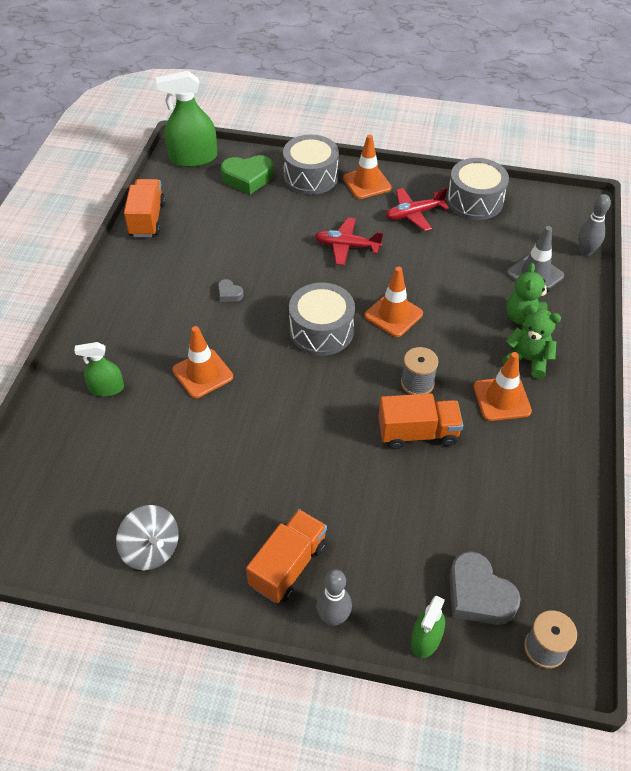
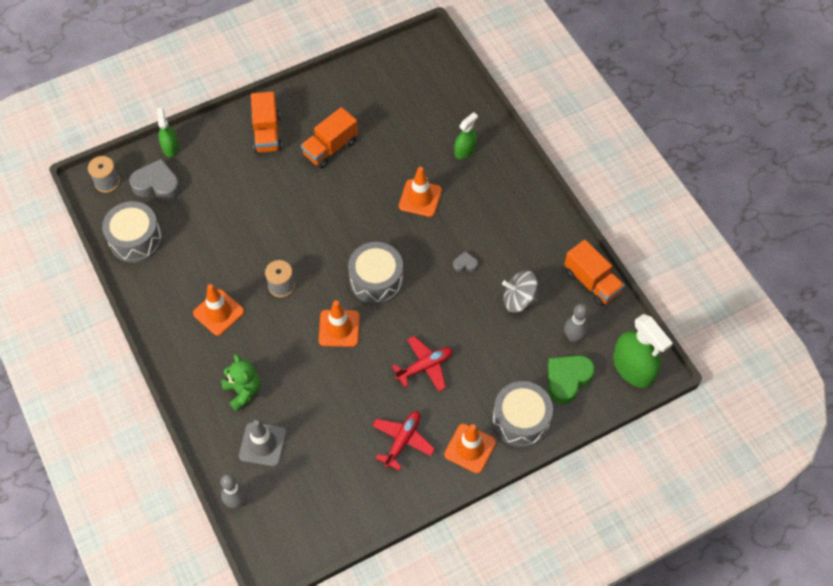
camera: 140 degrees right, 10 degrees up
grey spinning top [116,505,179,570] -> grey spinning top moved to [502,271,538,312]
green spray bottle [156,71,217,167] -> green spray bottle turned 105 degrees clockwise [613,314,673,388]
grey bowling pin [316,569,352,626] -> grey bowling pin moved to [564,304,588,342]
orange truck [378,393,463,449] -> orange truck moved to [301,107,358,168]
grey drum [447,158,509,220] -> grey drum moved to [102,201,162,263]
green teddy bear [502,305,561,379] -> none

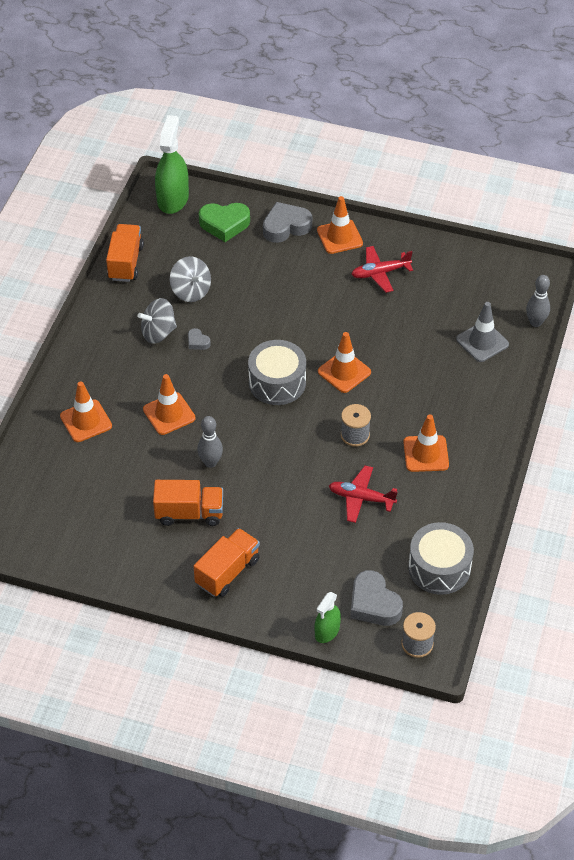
camera: 135 degrees left, 10 degrees down
green teddy bear [221,354,260,411] -> none
red plane [392,336,453,391] -> red plane moved to [329,466,398,523]
green spray bottle [454,112,478,159] -> orange traffic cone [60,381,112,442]
grey drum [493,381,553,447] -> grey heart [263,202,312,243]
grey bowling pin [564,304,588,342] -> grey bowling pin moved to [197,416,223,468]
none -> grey spinning top [138,298,177,344]

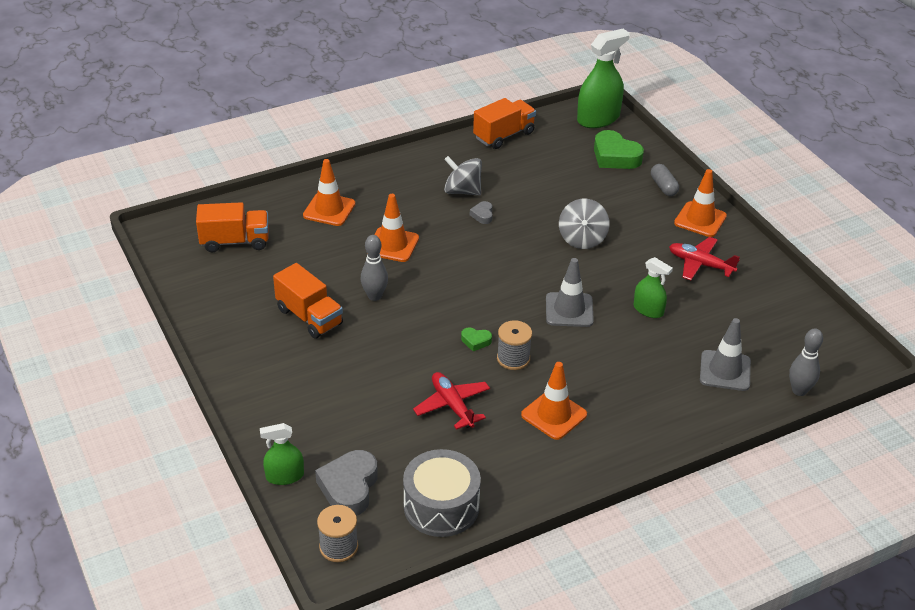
camera: 45 degrees right, 10 degrees down
grey spinning top [170,256,211,302] -> grey spinning top moved to [559,199,610,249]
orange truck [194,528,260,597] -> orange truck moved to [196,202,269,252]
grey drum [248,340,306,405] -> none
grey heart [263,202,312,243] -> grey capsule [651,164,679,196]
orange traffic cone [318,332,371,393] -> grey traffic cone [546,258,594,327]
none -> green heart [461,328,492,351]
none -> green spray bottle [634,257,673,318]

